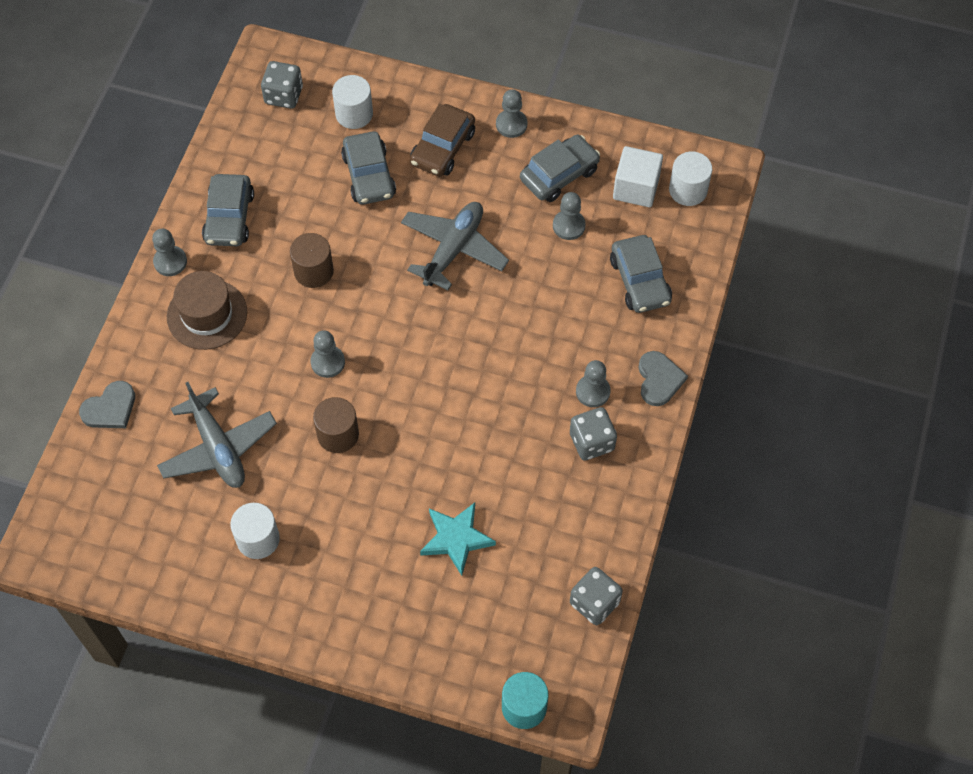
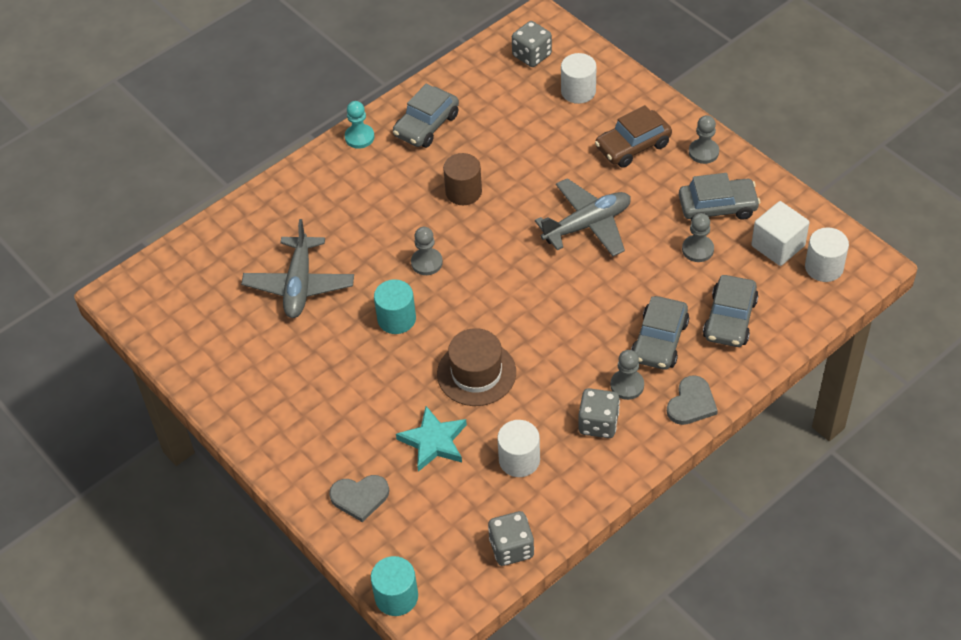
camera: 35 degrees right, 10 degrees down
grey heart [79,381,135,428] -> grey heart moved to [329,475,389,522]
grey pawn [152,229,187,276] -> turquoise pawn [345,101,374,149]
brown hat [167,271,247,350] -> brown hat moved to [437,328,516,406]
white cylinder [230,503,280,559] -> white cylinder moved to [497,420,540,477]
brown cylinder [313,397,359,453] -> turquoise cylinder [374,279,416,334]
grey car [341,131,396,205] -> grey car moved to [631,296,689,370]

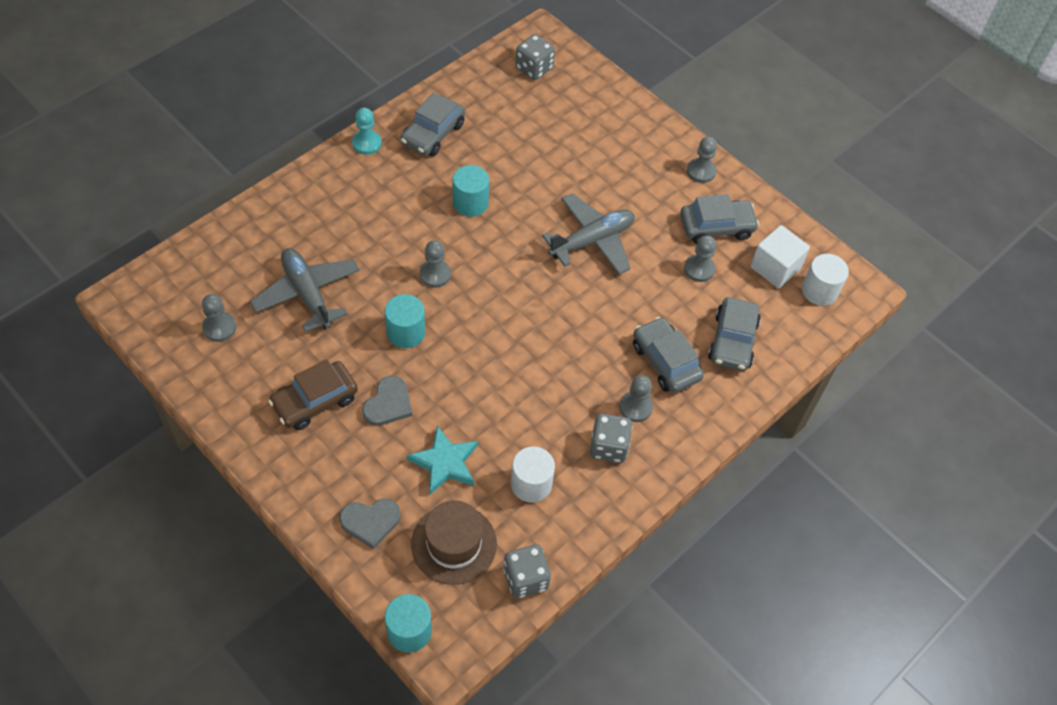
camera: 10 degrees left, 5 degrees up
grey plane [241,219,354,318] -> grey plane turned 150 degrees clockwise [250,248,360,332]
brown hat [437,328,516,406] -> brown hat moved to [411,501,497,585]
brown cylinder [443,153,482,205] -> turquoise cylinder [453,165,489,217]
white cylinder [561,53,596,104] -> none
brown car [595,105,672,168] -> brown car moved to [268,359,358,430]
grey car [631,296,689,370] -> grey car turned 135 degrees clockwise [633,317,704,393]
grey heart [667,375,718,425] -> grey heart moved to [362,376,412,426]
none -> grey pawn [202,294,236,342]

